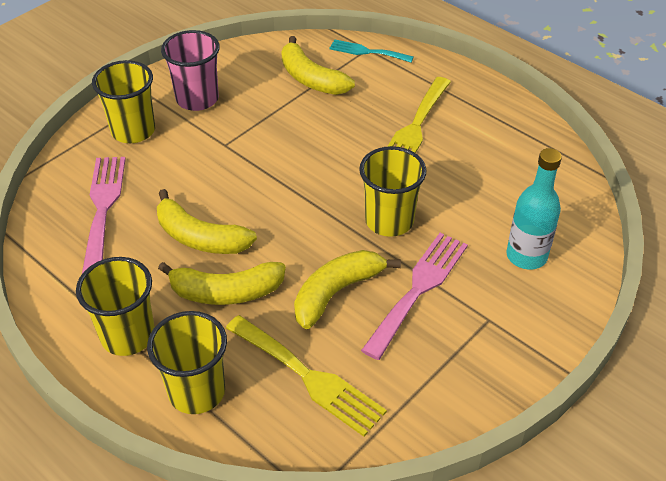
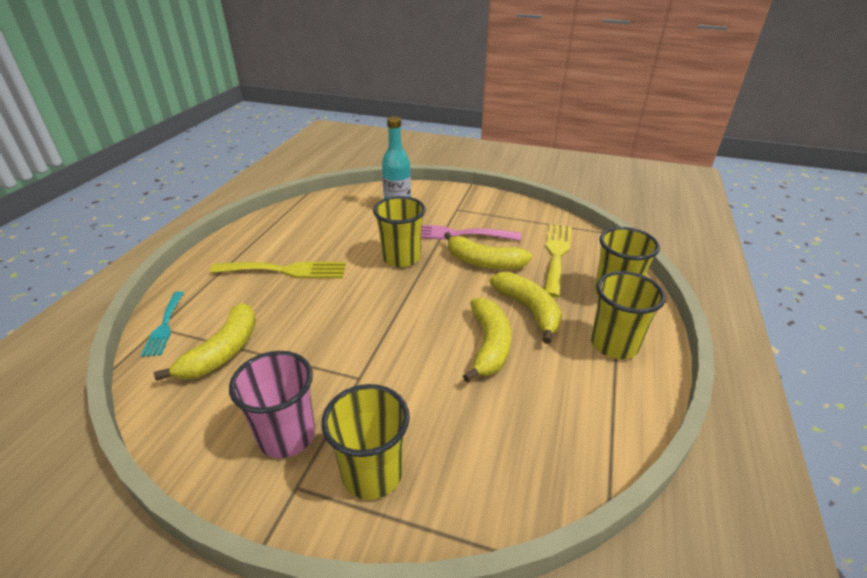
camera: 115 degrees left, 10 degrees down
pink fork [82,157,126,274] -> none

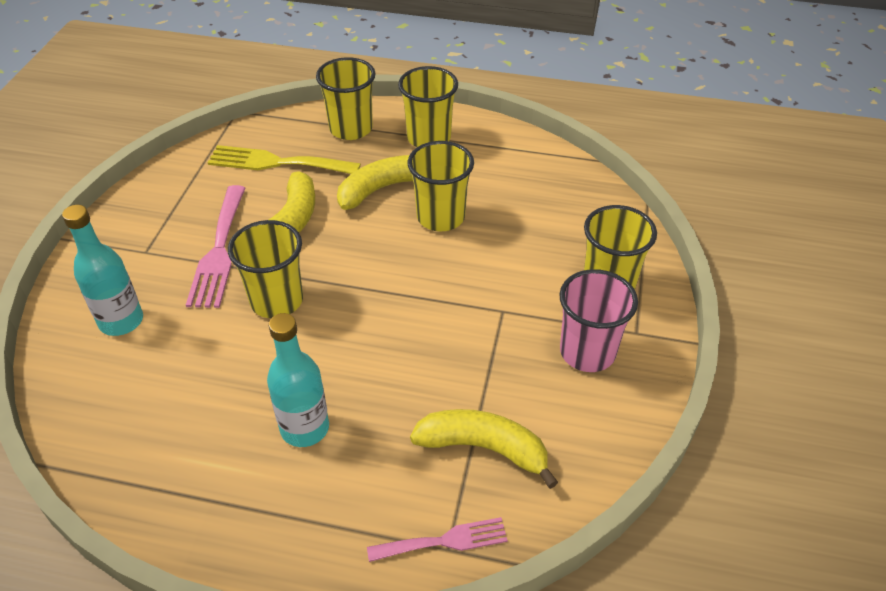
camera: 95 degrees left, 10 degrees up
turquoise fork [141,291,184,357] -> pink fork [367,517,508,562]
yellow fork [210,262,346,278] -> turquoise bottle [267,313,329,447]
yellow banana [463,297,511,383] -> yellow cup [408,141,474,231]

